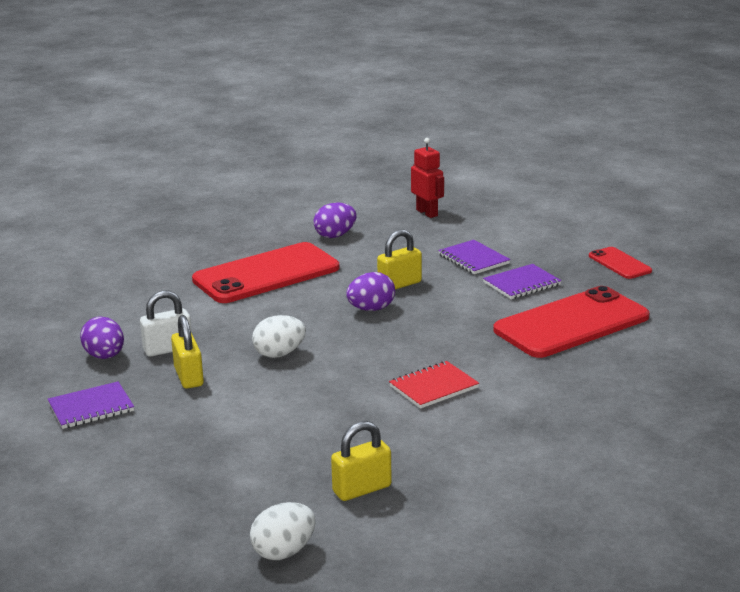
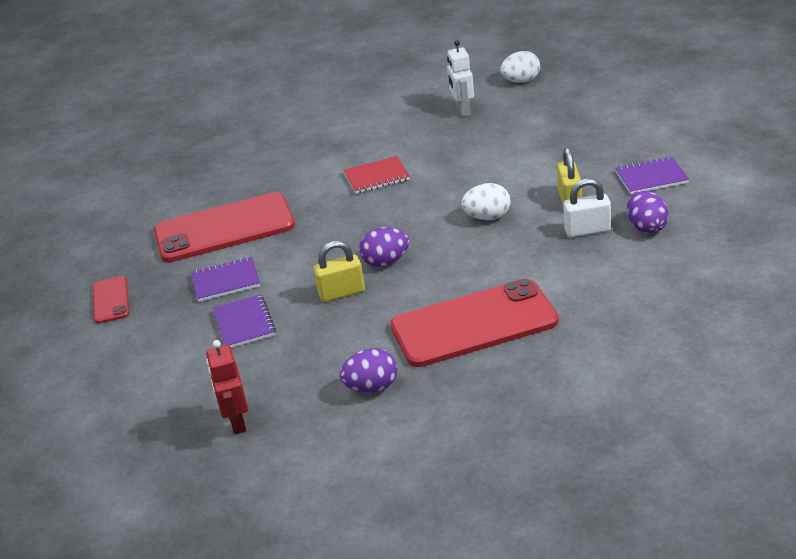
camera: 160 degrees left, 10 degrees up
yellow padlock [331,421,392,501] -> white robot [447,40,474,117]

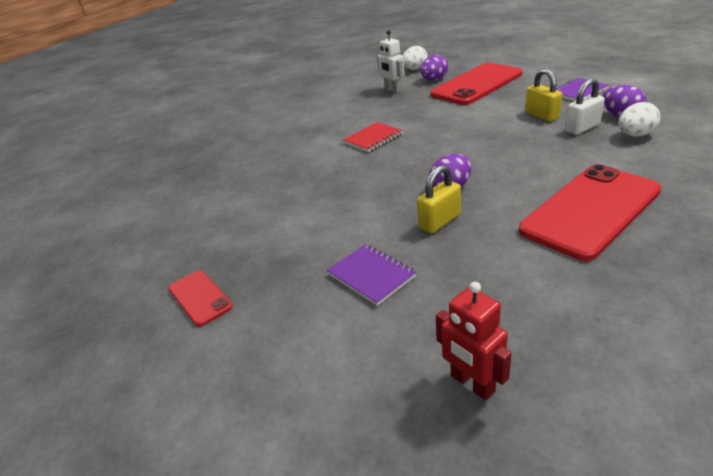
camera: 25 degrees left, 0 degrees up
red phone [154,192,295,262] -> red phone moved to [430,63,522,105]
purple notebook [191,257,260,302] -> none
purple egg [340,348,398,393] -> purple egg moved to [420,55,448,80]
white egg [461,183,511,220] -> white egg moved to [619,102,660,137]

